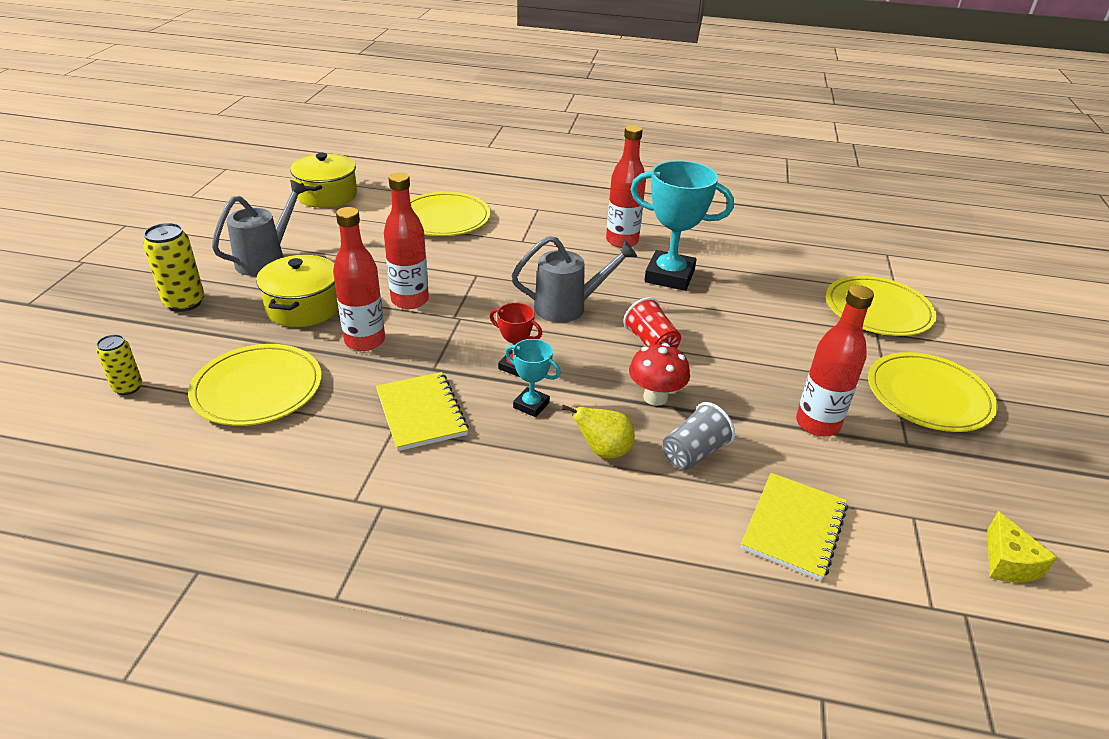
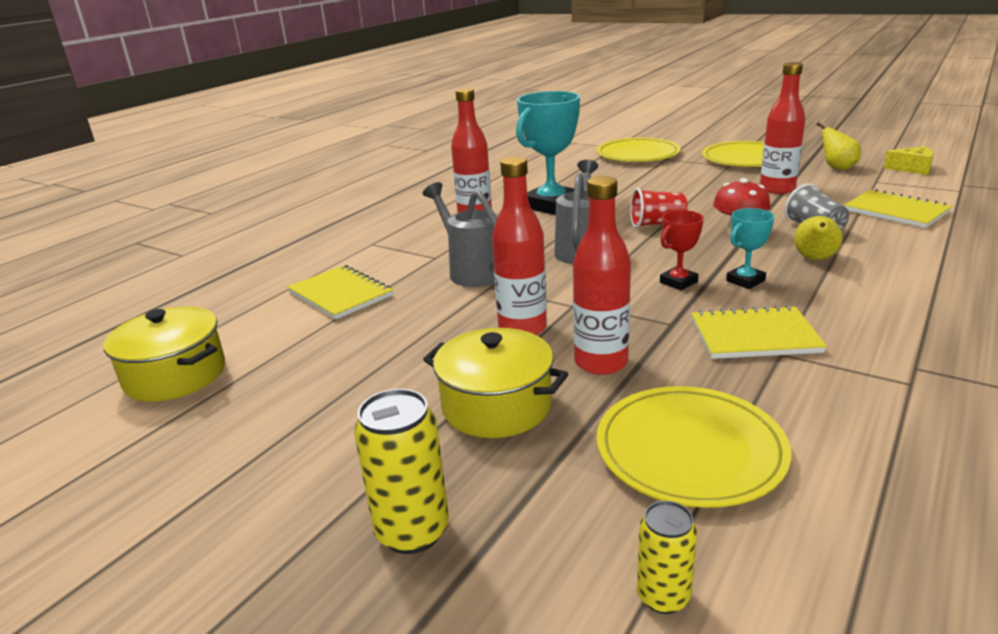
camera: 65 degrees left, 10 degrees down
grey watering can [212,180,308,276] -> grey watering can moved to [423,182,498,287]
yellow plate [410,192,491,236] -> yellow notebook [287,265,393,320]
none -> yellow pear [817,122,861,170]

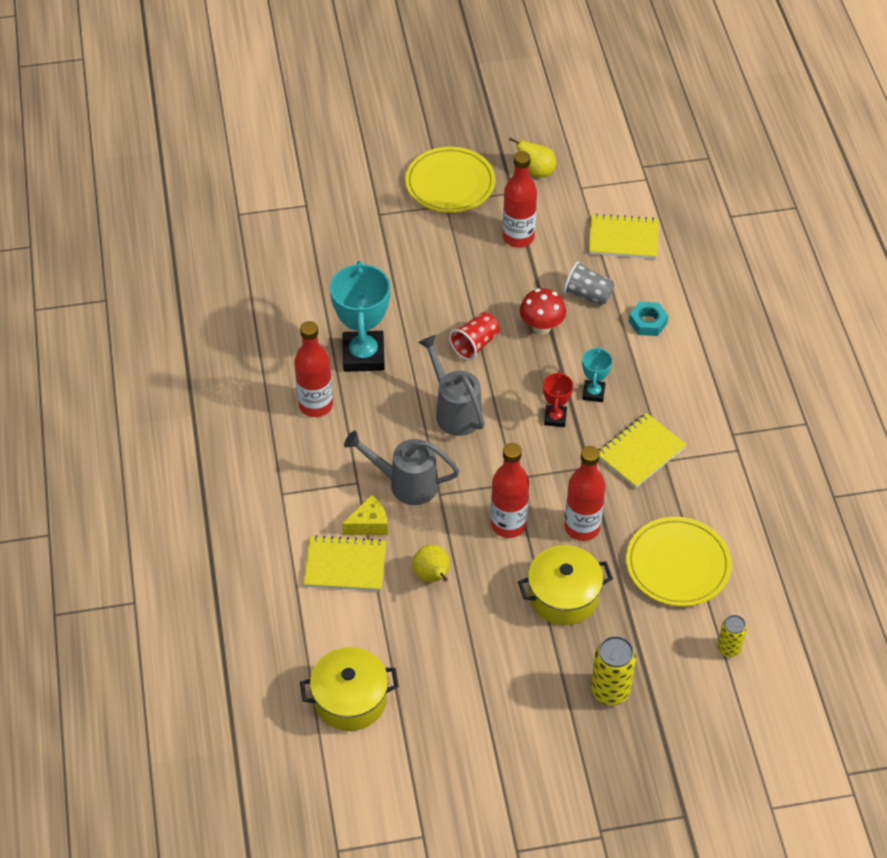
camera: 45 degrees left, 25 degrees up
yellow plate [597,138,681,162] -> none
yellow pear [794,216,842,260] -> yellow pear moved to [413,545,450,582]
yellow cheese [883,147,934,175] -> yellow cheese moved to [342,495,388,535]
none -> turquoise nut [629,302,669,336]

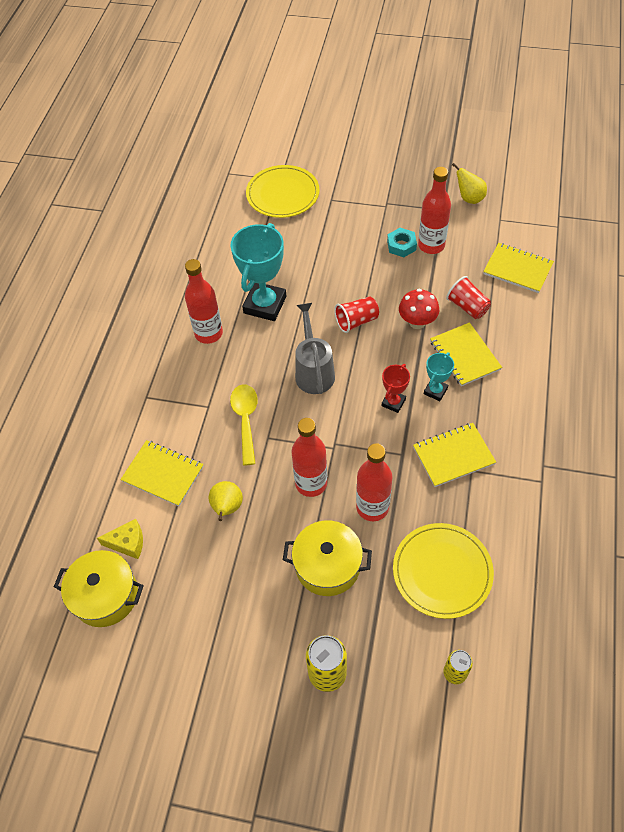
camera: 25 degrees right, 5 degrees up
yellow cheese [342,495,388,535] -> yellow cheese moved to [97,519,143,559]
grey watering can [344,431,460,505] -> yellow spoon [230,384,258,466]
yellow plate [405,147,495,213] -> yellow plate moved to [246,165,320,218]
grey cup [563,261,614,306] -> red cup [446,276,491,319]
turquoise nut [629,302,669,336] -> turquoise nut moved to [387,228,417,257]
none -> yellow notebook [430,322,502,386]

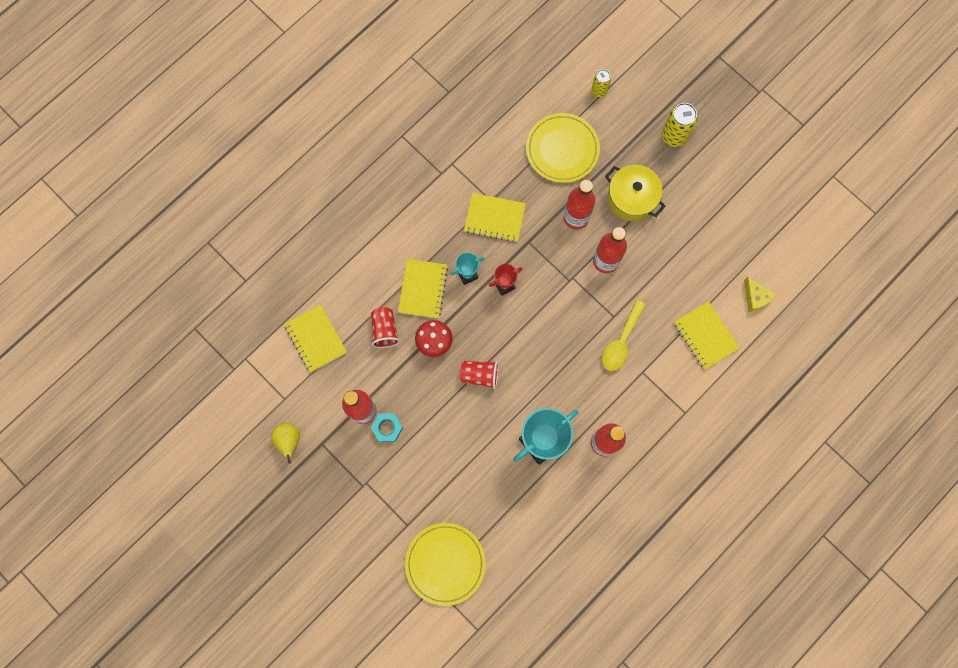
camera: 150 degrees left, 20 degrees up
yellow pot [54,550,144,627] -> none
yellow cheese [97,519,143,559] -> yellow cheese turned 150 degrees counterclockwise [744,277,776,312]
yellow pear [209,481,243,521] -> none
grey watering can [295,303,335,394] -> none

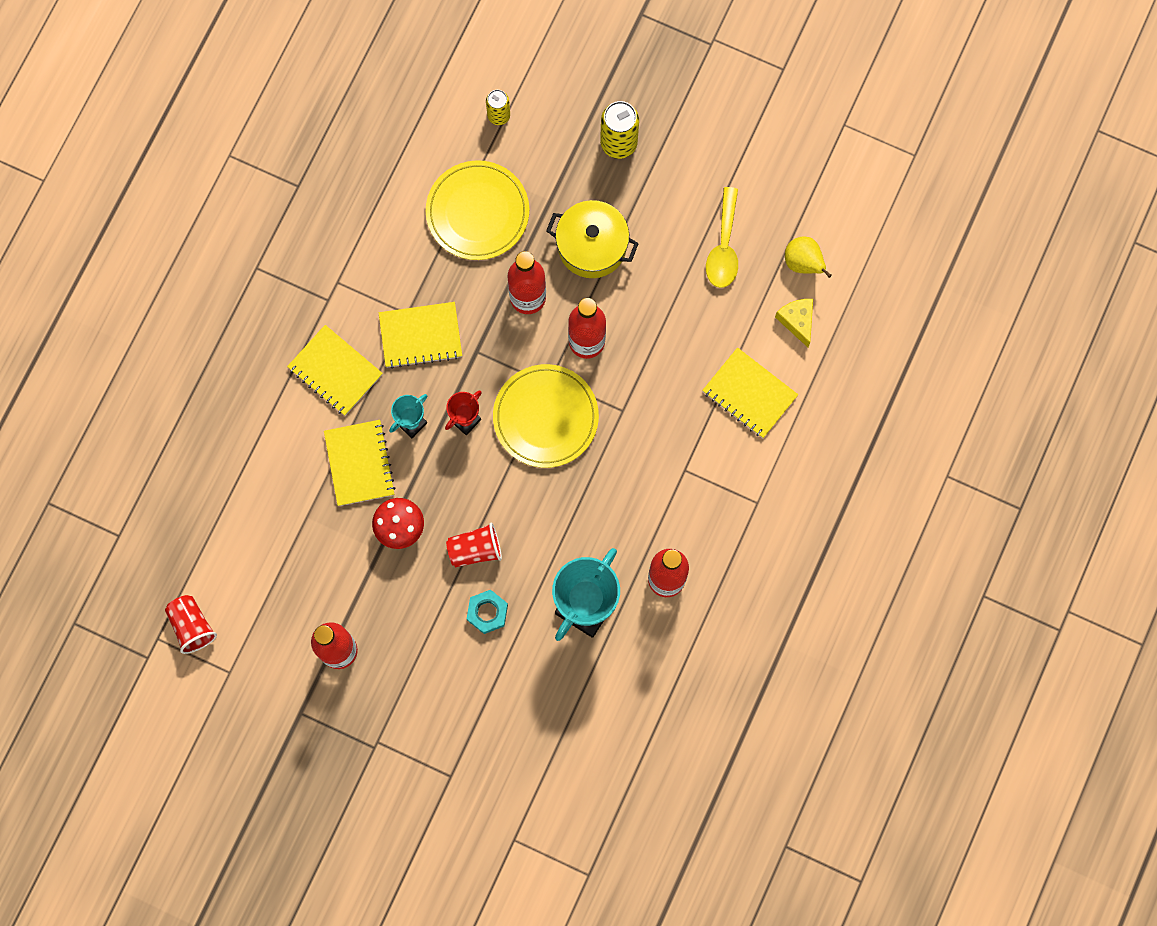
camera: 20 degrees left, 0 degrees up
yellow pear [271,423,300,464] -> yellow pear moved to [785,236,832,278]
yellow notebook [284,304,347,372] -> yellow notebook moved to [287,325,383,416]
red cup [371,307,400,348] -> red cup moved to [165,595,217,654]
turquoise nut [371,413,403,442] -> turquoise nut moved to [467,590,508,634]
yellow plate [405,523,486,606] -> yellow plate moved to [493,364,599,468]
yellow spoon [602,300,646,371] -> yellow spoon moved to [706,187,738,288]
yellow cheese [744,277,776,312] -> yellow cheese turned 150 degrees counterclockwise [775,299,813,347]

